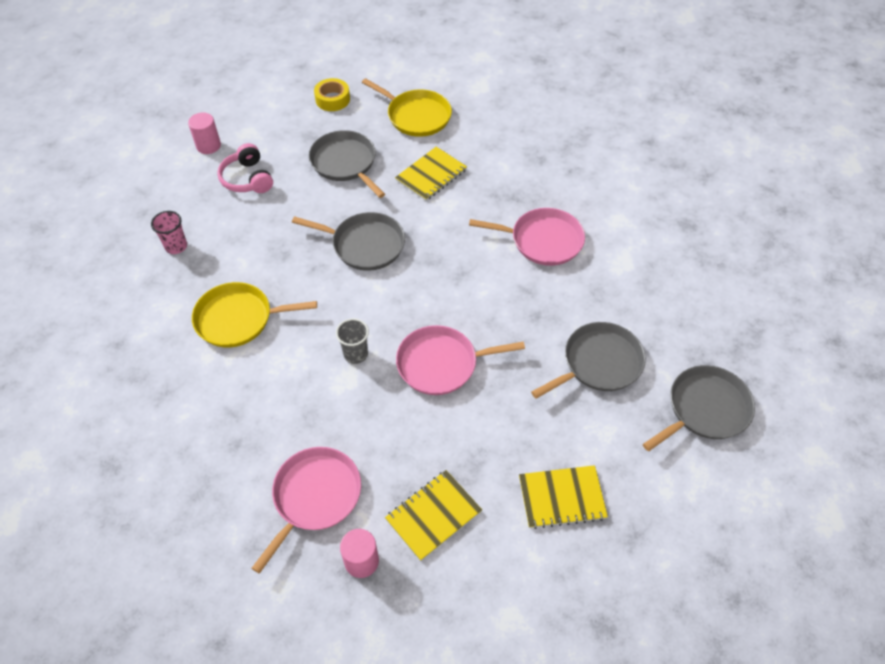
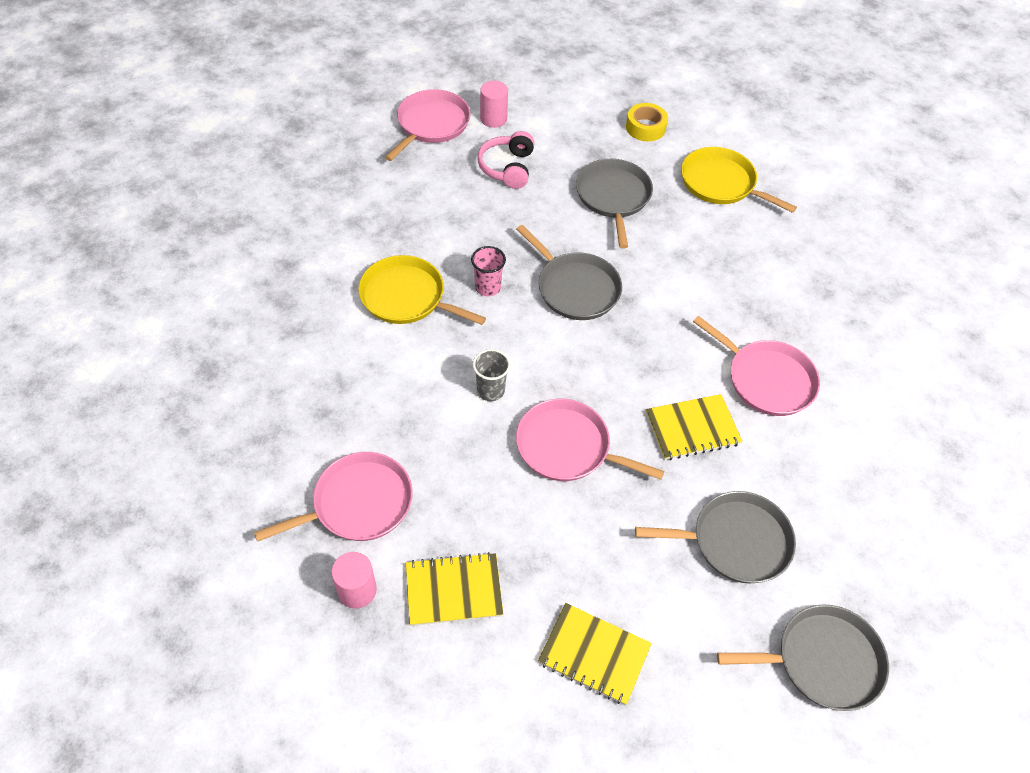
camera: 30 degrees right, 0 degrees up
pink cup [151,211,187,254] -> pink cup moved to [471,246,506,296]
yellow pan [362,78,452,137] -> yellow pan turned 150 degrees clockwise [681,147,797,213]
yellow notebook [395,147,467,201] -> yellow notebook moved to [646,394,743,460]
none -> pink pan [385,89,471,161]

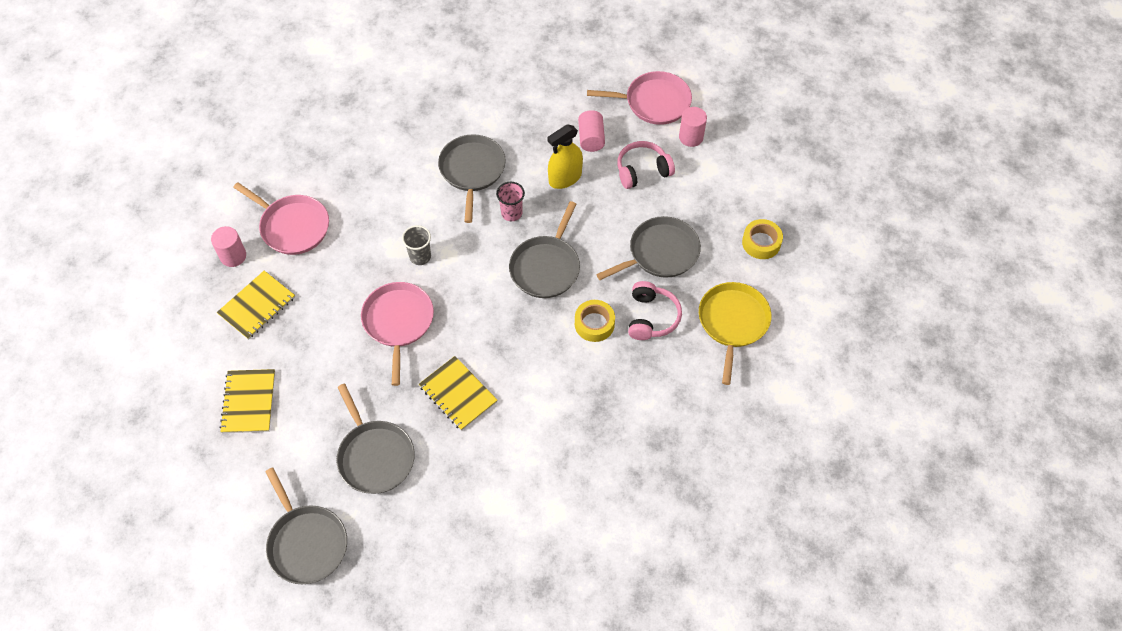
camera: 65 degrees right, 5 degrees up
yellow pan [358,255,486,325] -> grey pan [438,134,506,223]
yellow notebook [406,552,503,626] -> yellow notebook turned 75 degrees clockwise [217,270,295,340]
pink pan [693,316,820,416] -> none
none -> yellow spray bottle [547,124,583,189]
none -> yellow tape [575,300,615,342]
none -> pink cylinder [578,110,605,152]
none -> pink headphones [628,281,682,340]

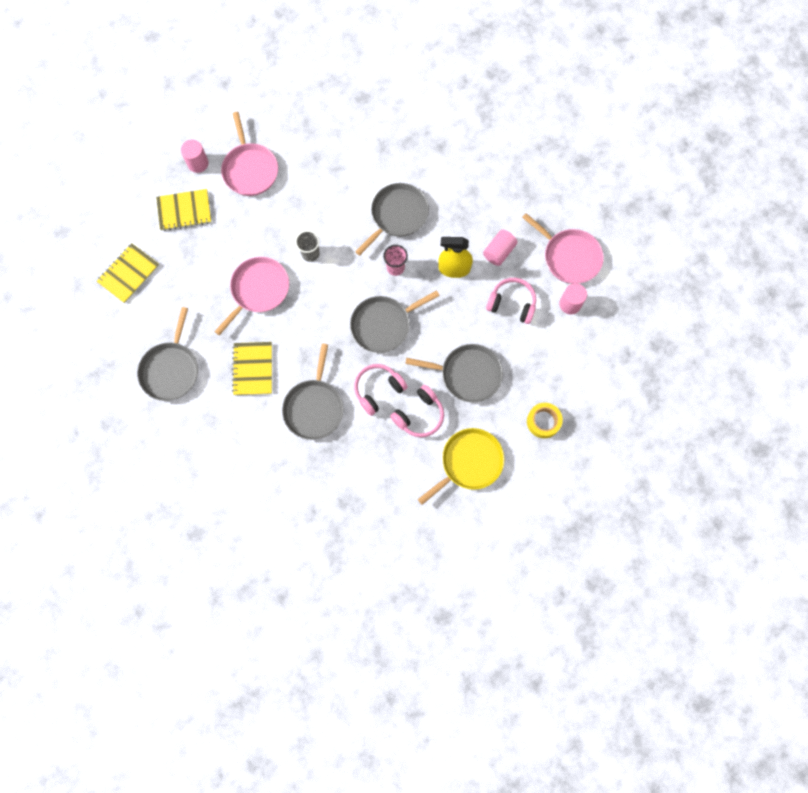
camera: 40 degrees right, 15 degrees up
grey pan [265,467,347,584] -> grey pan moved to [282,343,343,440]
yellow tape [575,300,615,342] -> pink headphones [354,364,407,416]

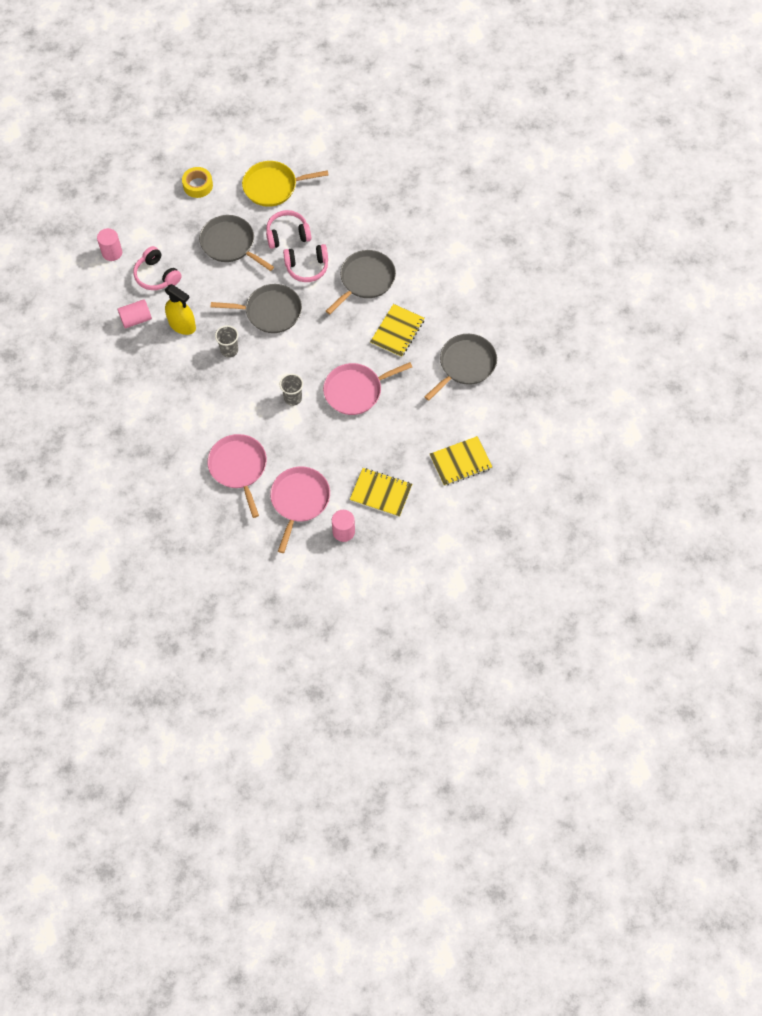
camera: 150 degrees left, 10 degrees down
grey pan [355,183,429,255] -> none
pink cup [383,245,408,276] -> grey cup [215,325,238,358]
pink pan [522,213,604,284] -> pink pan moved to [207,434,267,518]

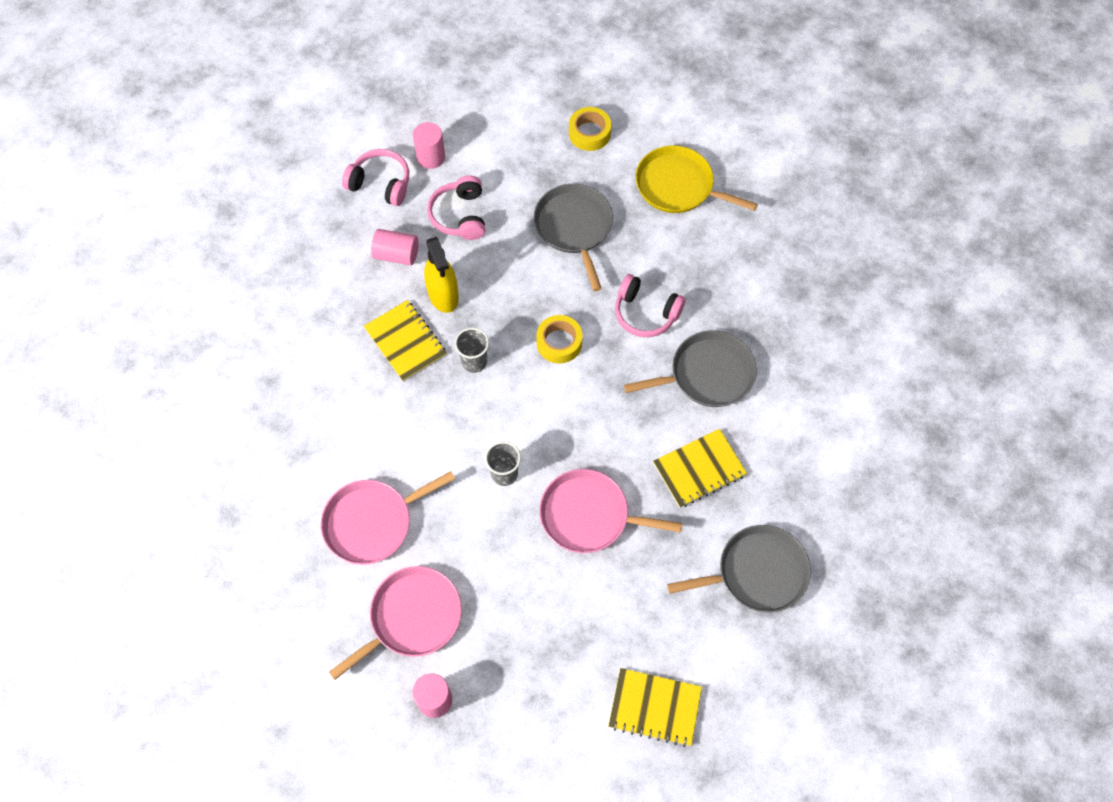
camera: 35 degrees right, 0 degrees up
pink pan [207,434,267,518] -> pink pan turned 135 degrees counterclockwise [321,471,455,565]
grey pan [211,284,302,333] -> yellow tape [536,315,583,364]
pink headphones [266,210,311,249] -> pink headphones moved to [342,149,409,206]
yellow notebook [350,468,412,517] -> yellow notebook moved to [364,300,447,382]

